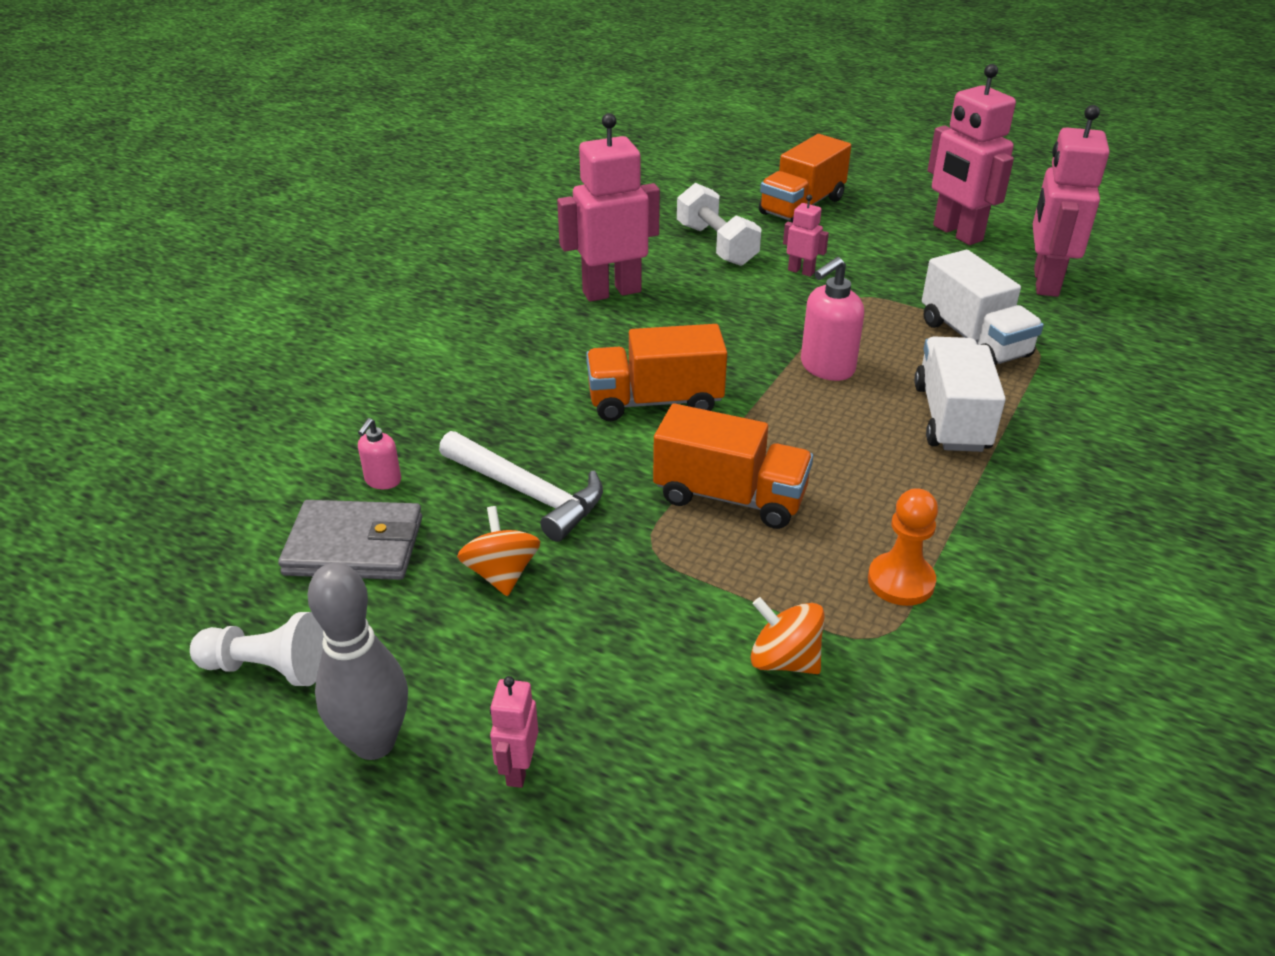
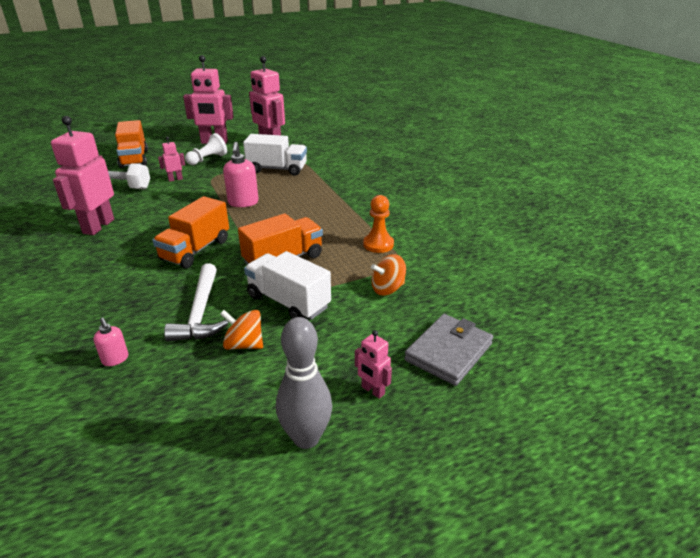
camera: 55 degrees left, 5 degrees down
white pawn [190,612,324,686] -> white pawn moved to [185,133,227,165]
grey wallet [278,500,422,580] -> grey wallet moved to [404,314,493,386]
white hammer [439,431,603,542] -> white hammer turned 105 degrees clockwise [164,263,228,342]
white truck [914,337,1006,452] -> white truck moved to [244,251,331,320]

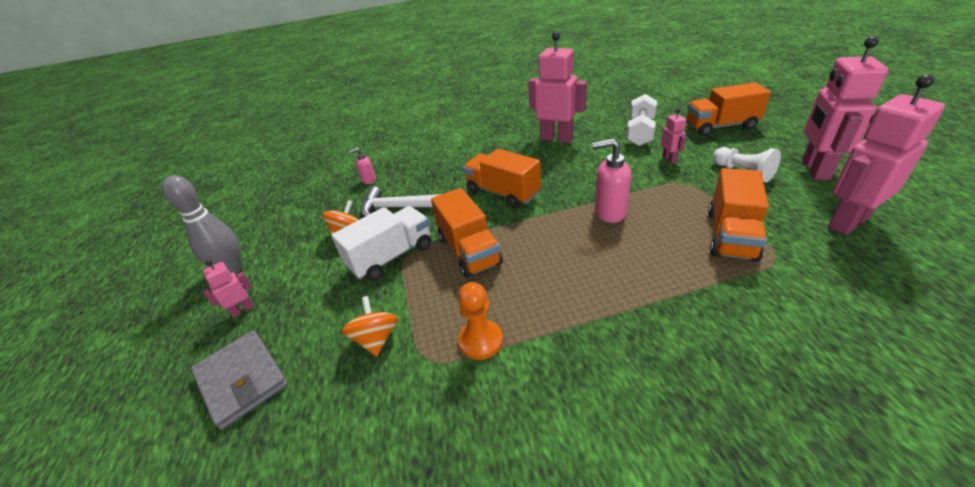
camera: 105 degrees right, 5 degrees up
white truck [243,134,307,176] -> orange truck [708,168,769,262]

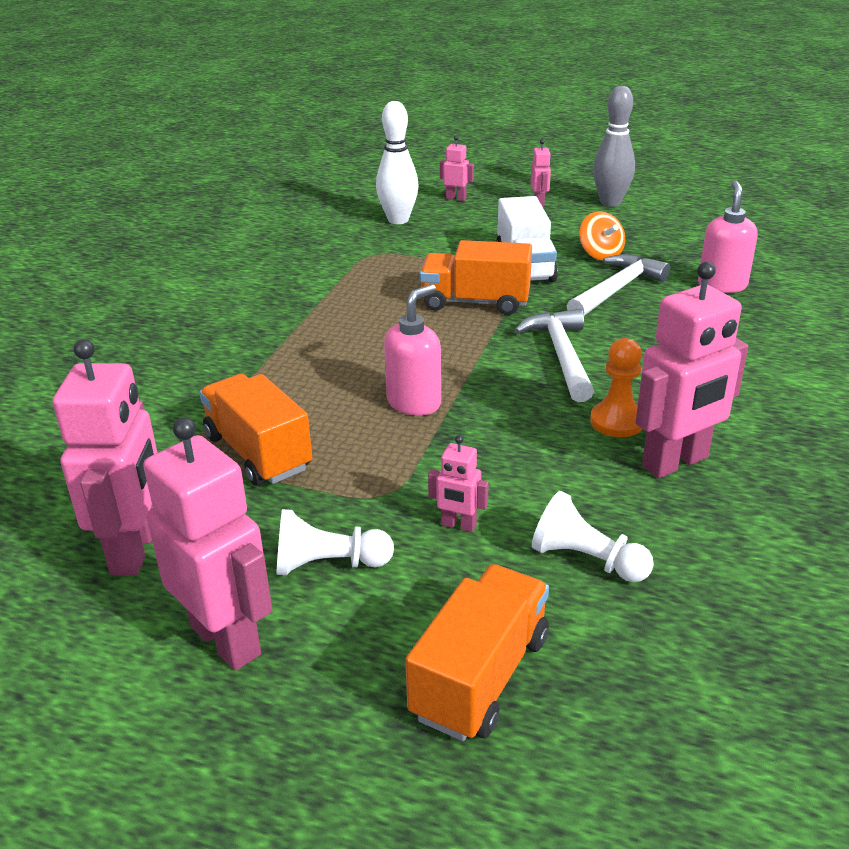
camera: 120 degrees right, 5 degrees down
grey wallet [191,330,288,430] -> pink robot [440,135,474,201]
orange spinning top [342,296,398,356] -> none
pink soap dispenser [348,147,376,184] -> pink soap dispenser [698,181,758,293], size x1.78
orange pawn [458,282,503,360] -> orange pawn moved to [590,338,642,437]
orange truck [463,149,541,208] -> white hammer [514,309,594,402]
white dumbbell [626,94,657,146] -> white pawn [532,491,654,582]
none -> white bowling pin [376,101,419,224]

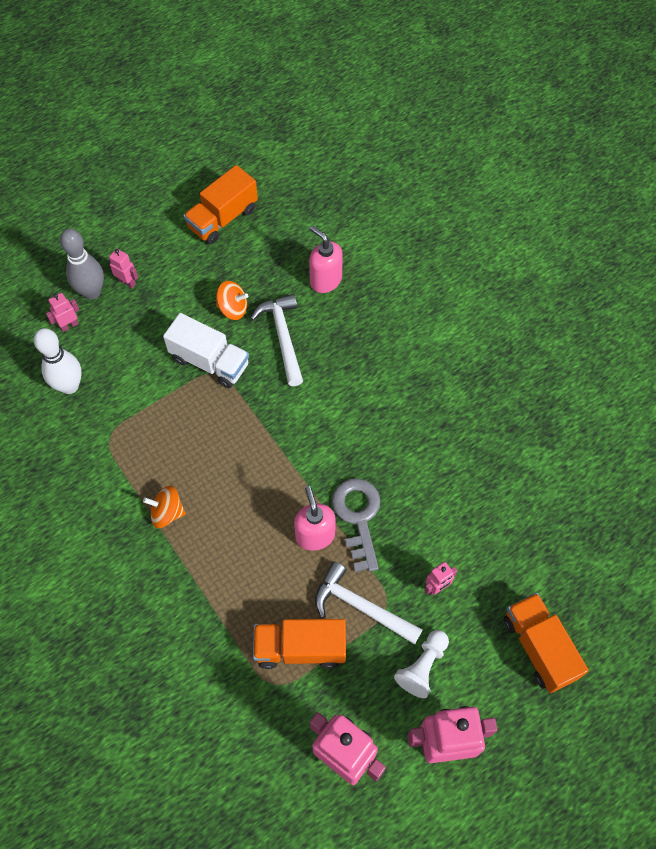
camera: 55 degrees left, 30 degrees up
orange truck [420,240,532,315] -> orange truck moved to [184,165,258,244]
white hammer [514,309,594,402] -> white hammer moved to [315,561,423,645]
white pawn [532,491,654,582] -> none
orange pawn [590,338,642,437] -> none
grey bowling pin [593,86,635,207] -> grey bowling pin moved to [60,229,104,300]
pink robot [636,262,749,478] -> none
none -> orange spinning top [143,486,186,528]
none -> grey key [332,478,380,572]

